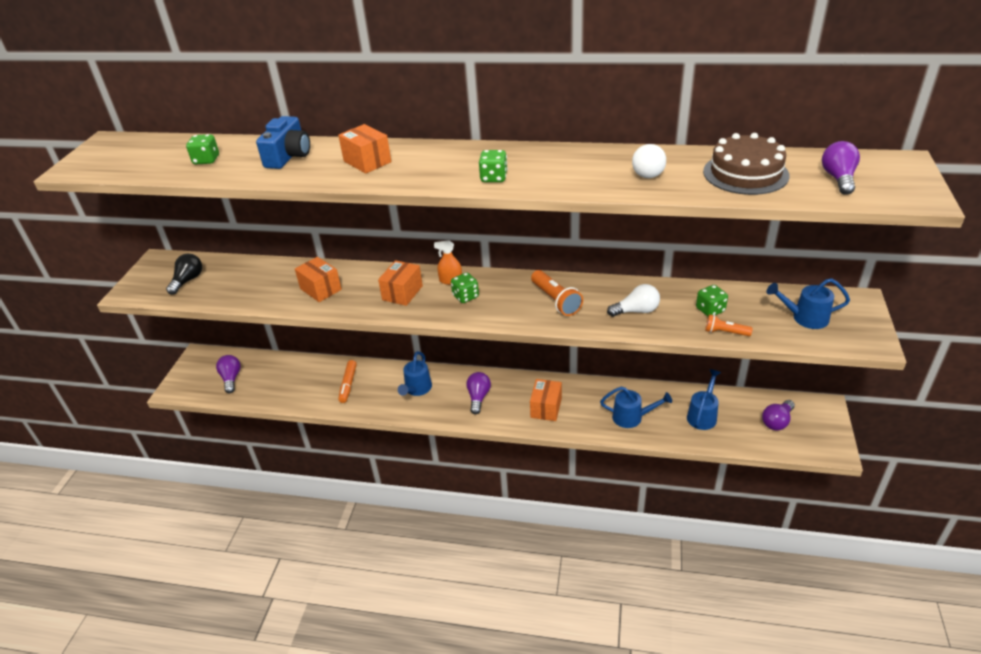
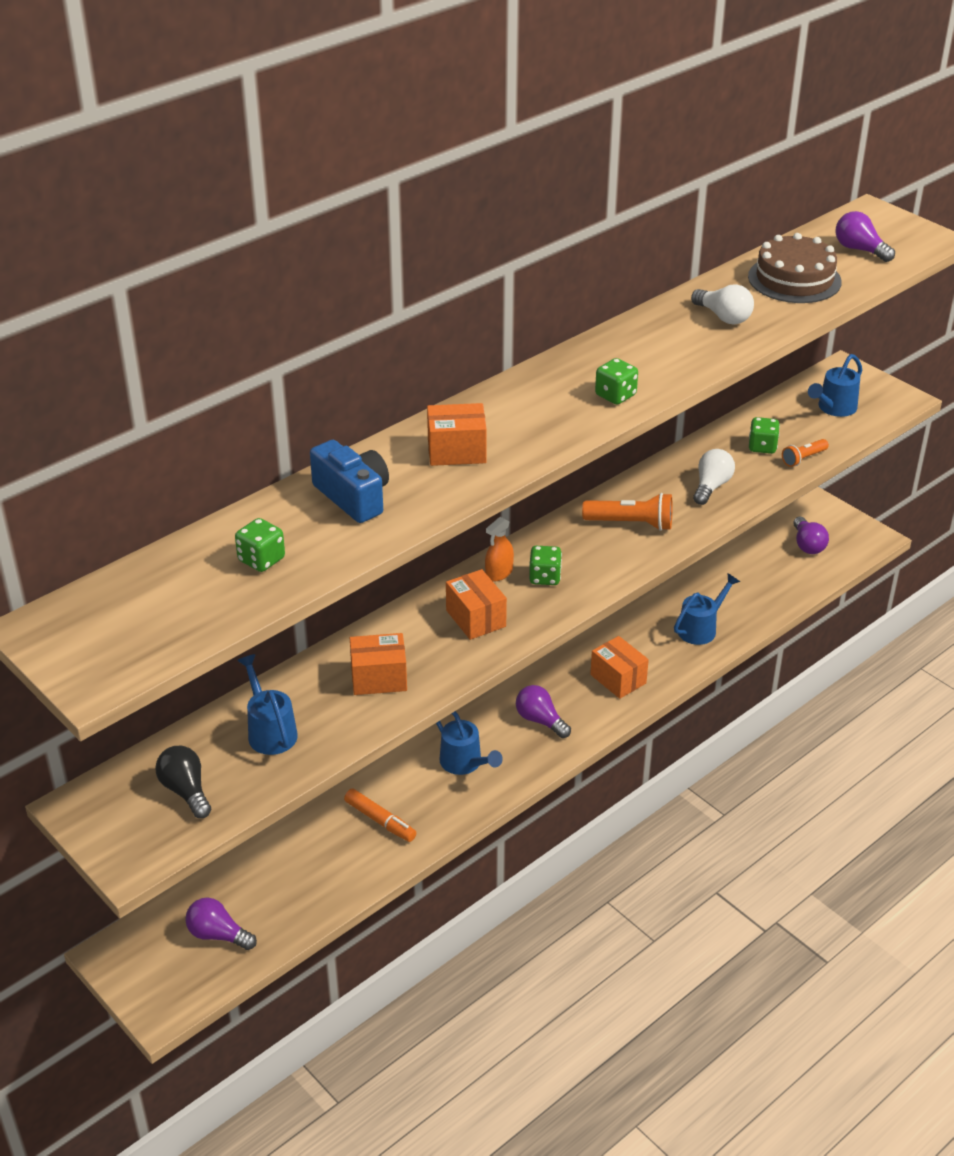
camera: 55 degrees left, 0 degrees up
blue watering can [687,369,721,430] -> blue watering can moved to [237,654,298,755]

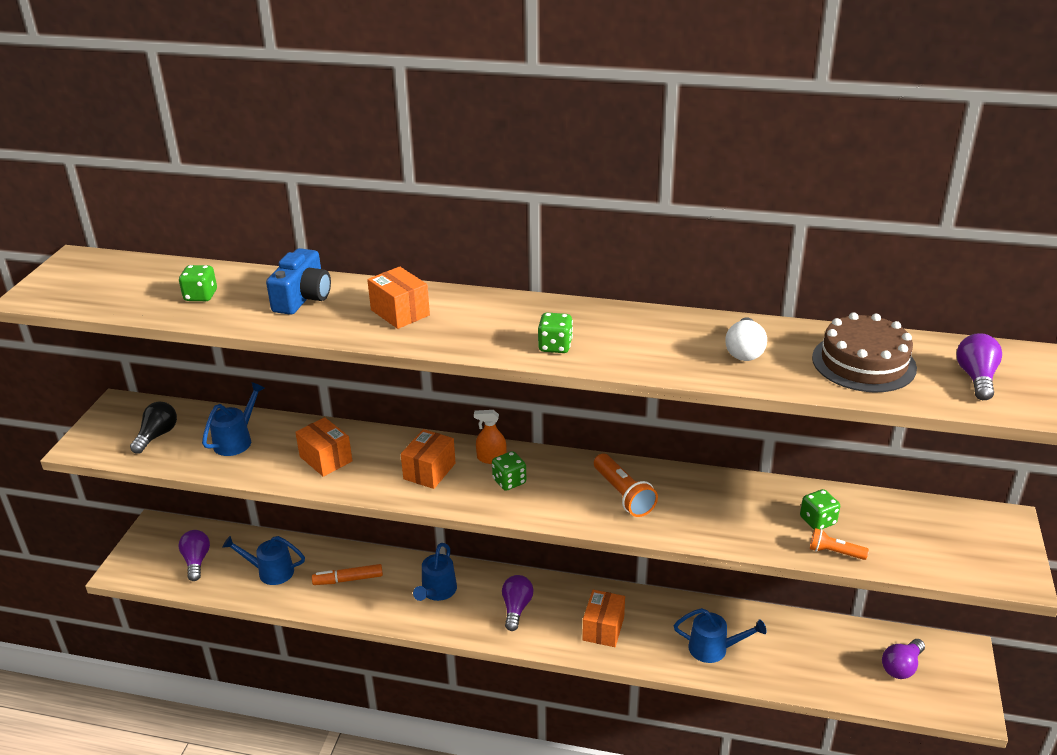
camera: 55 degrees right, 5 degrees down
orange marker [344,788,416,842] -> orange marker turned 75 degrees clockwise [312,564,383,585]
white light bulb [693,449,735,505] -> none
blue watering can [808,354,862,417] -> blue watering can moved to [222,536,305,585]

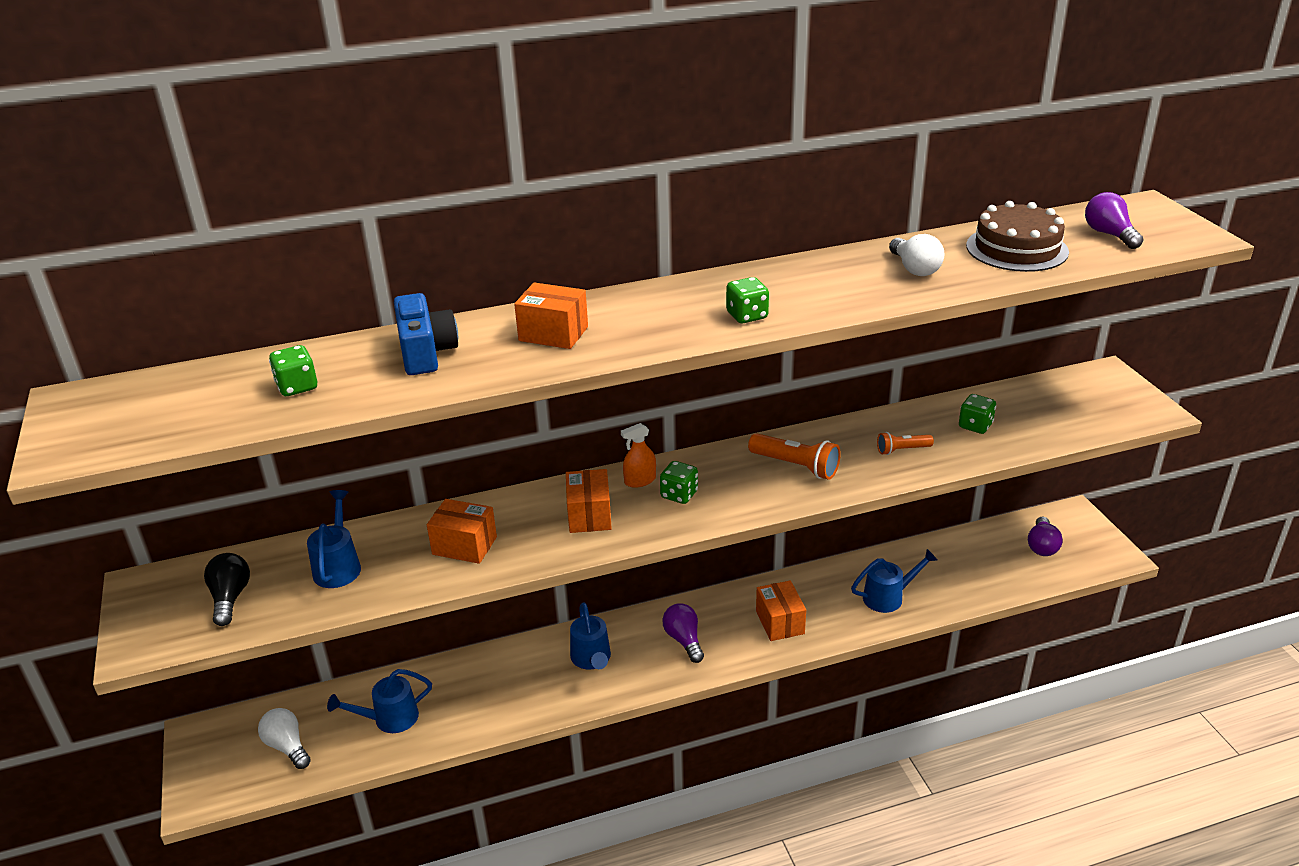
camera: 30 degrees left, 0 degrees up
purple light bulb [178,530,210,581] -> white light bulb [258,708,311,769]
orange marker [312,564,383,585] -> none
orange flashlight [810,528,869,560] -> orange flashlight moved to [877,432,934,455]

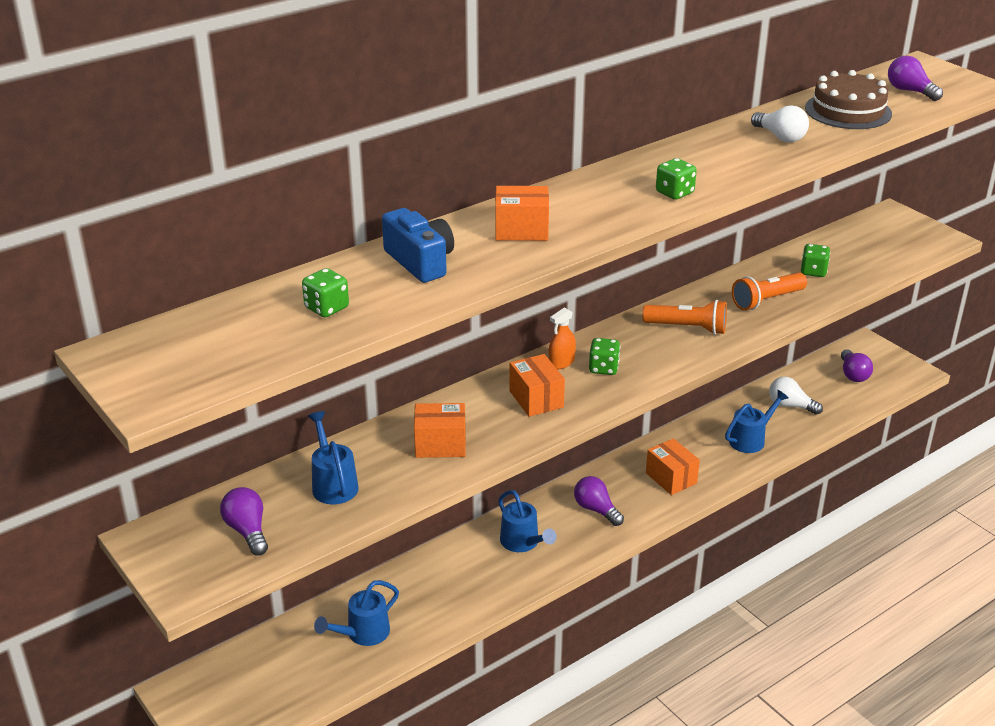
camera: 20 degrees left, 0 degrees up
black light bulb [204,553,250,626] -> purple light bulb [220,487,268,556]
white light bulb [258,708,311,769] -> white light bulb moved to [769,377,823,415]
orange flashlight [877,432,934,455] -> orange flashlight [732,273,807,310], size x1.64

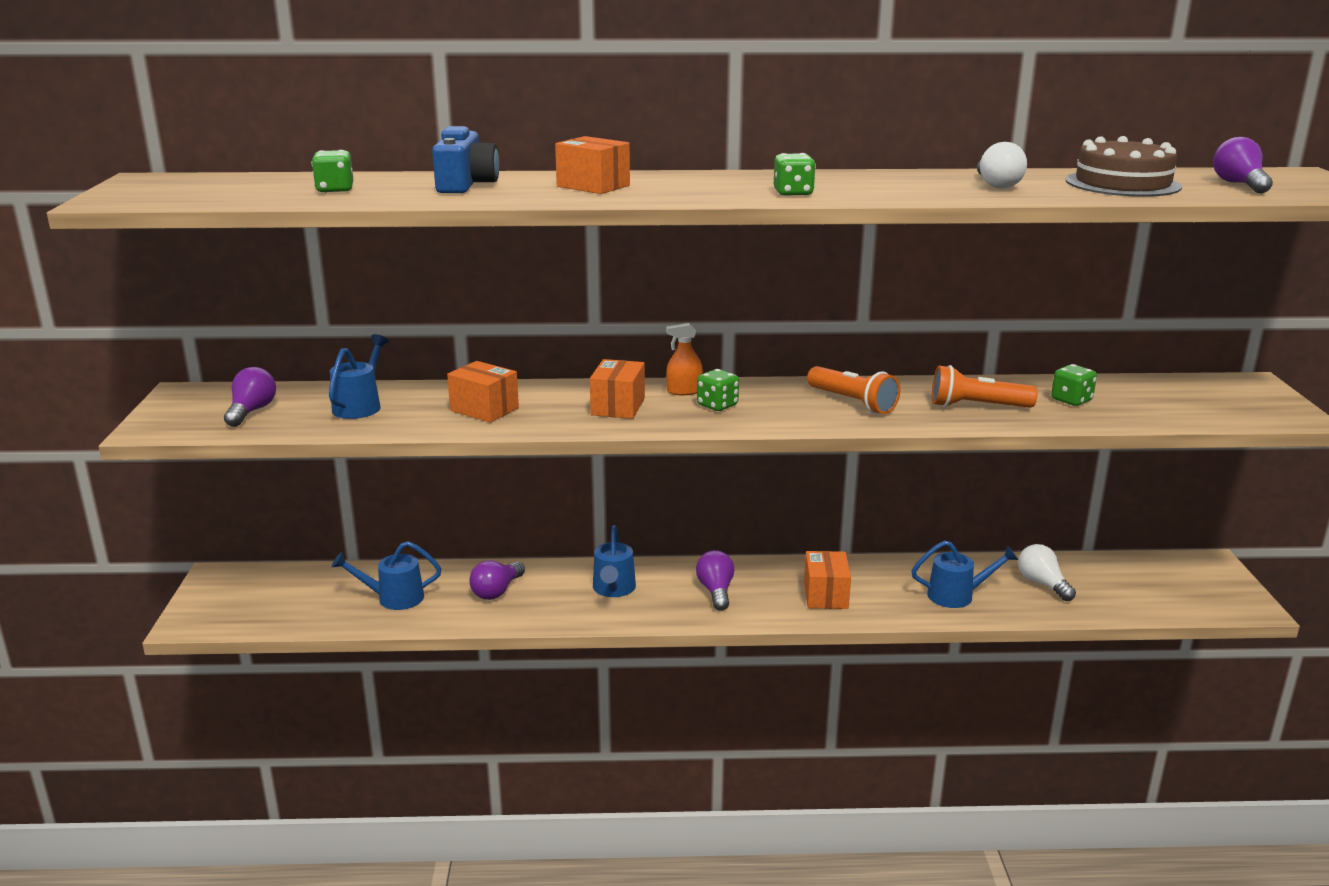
camera: 35 degrees right, 10 degrees down
purple light bulb [841,349,873,382] -> purple light bulb moved to [469,561,525,600]

